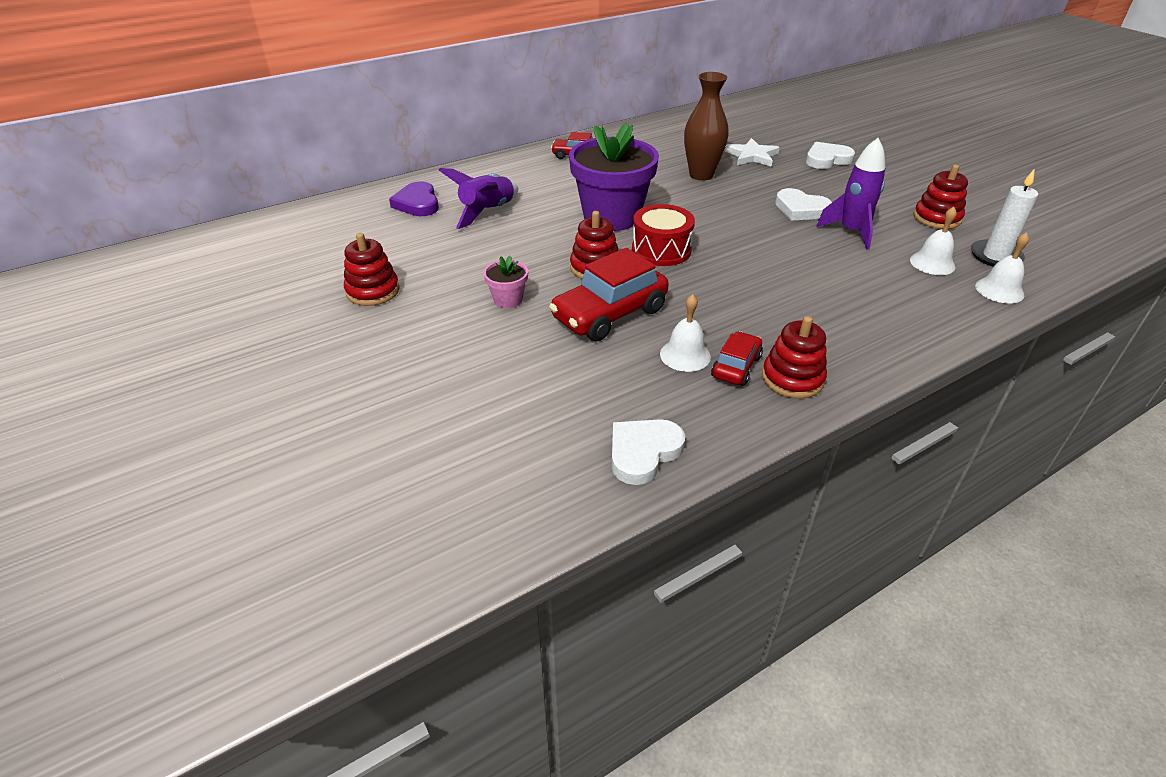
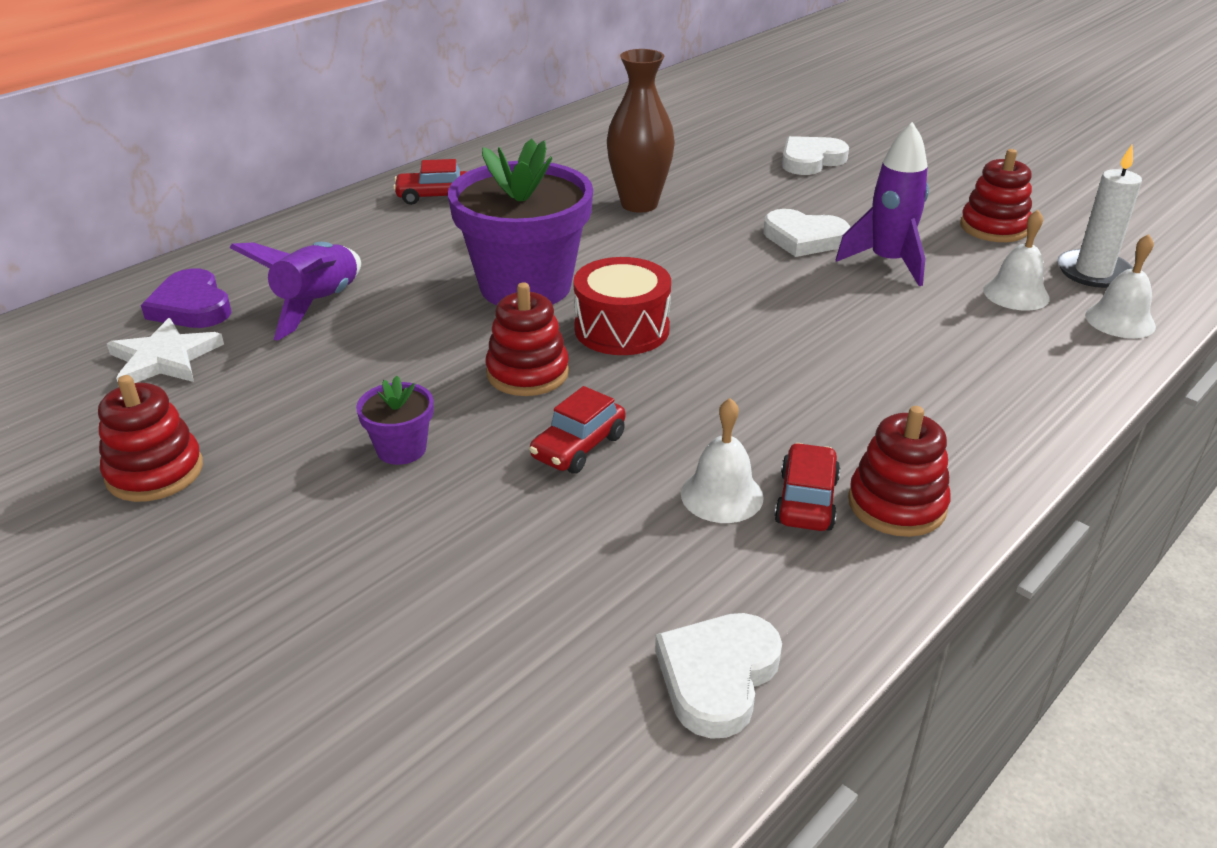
camera: 15 degrees left, 5 degrees down
pink flower pot [483,256,528,308] -> purple flower pot [356,376,434,465]
red car [549,248,669,341] -> red car [529,386,625,474], size x0.55
white star [725,138,780,167] -> white star moved to [107,318,224,383]

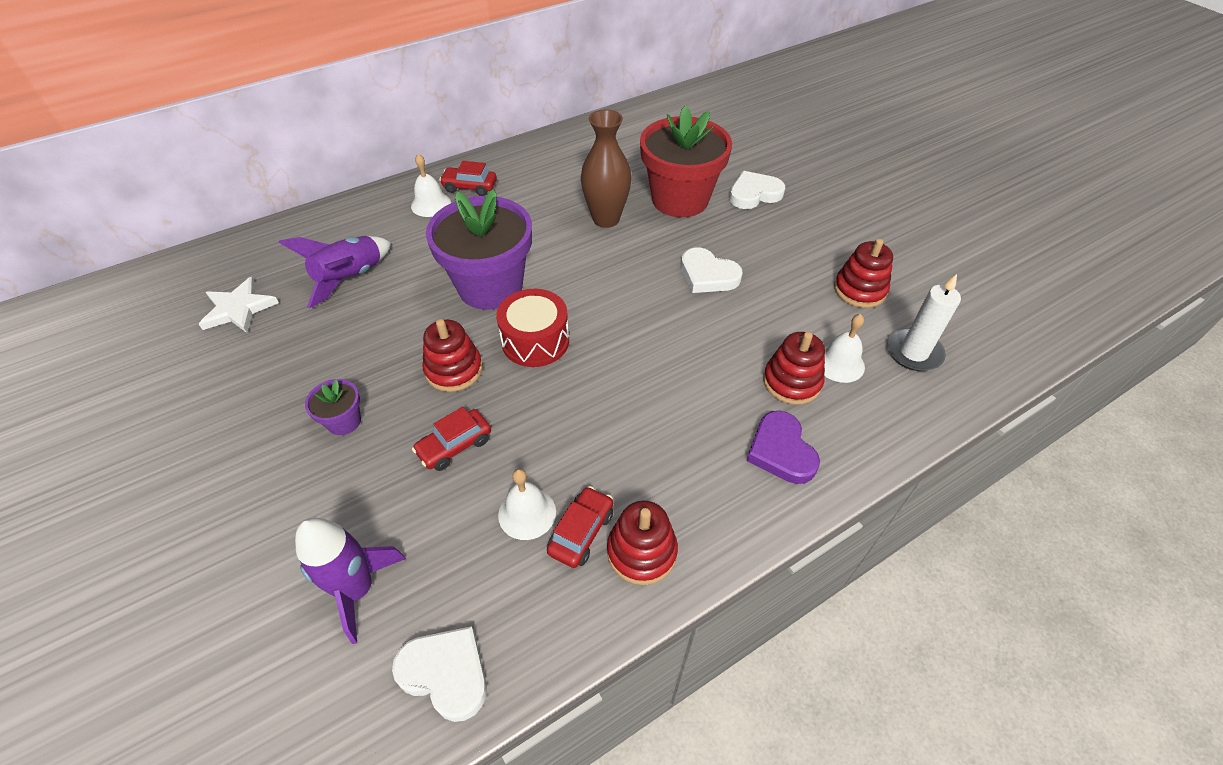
camera: 15 degrees right, 15 degrees up
red stacking toy [98,375,203,502] -> red stacking toy moved to [763,332,825,405]
purple heart [141,268,231,328] -> purple heart moved to [746,411,820,484]
white heart [655,613,782,739] -> white heart turned 75 degrees clockwise [392,626,487,722]
purple rocket [836,122,929,286] -> purple rocket moved to [295,518,406,644]
white bell [1085,234,1156,338] -> white bell moved to [411,154,451,217]
none -> red flower pot [640,105,732,217]

